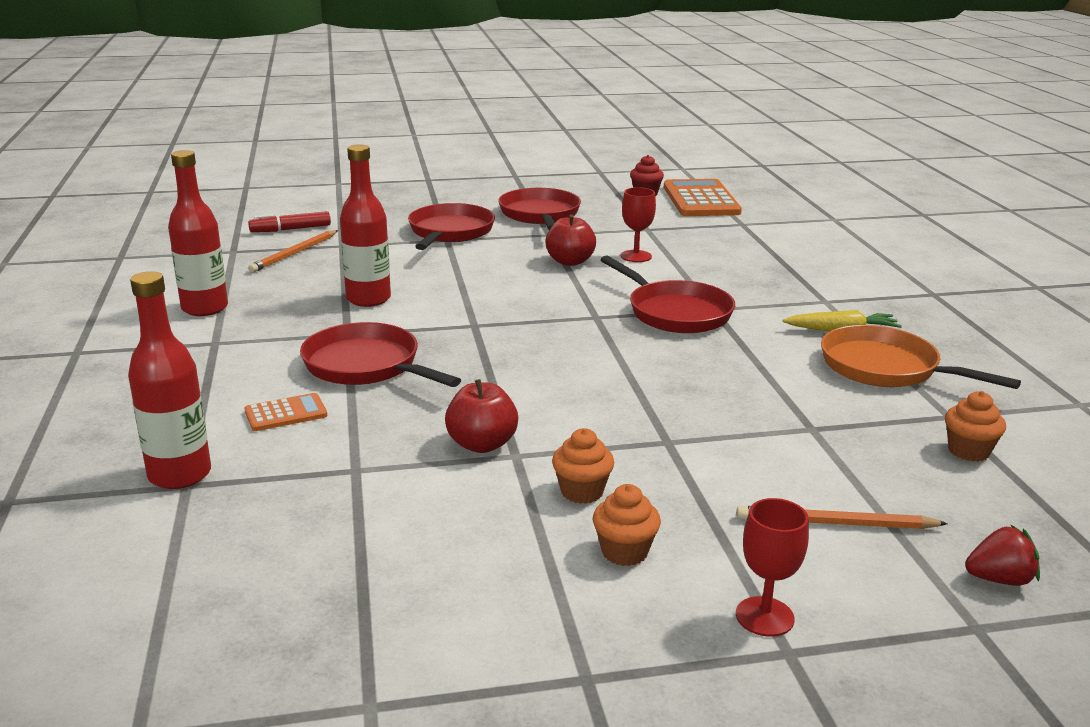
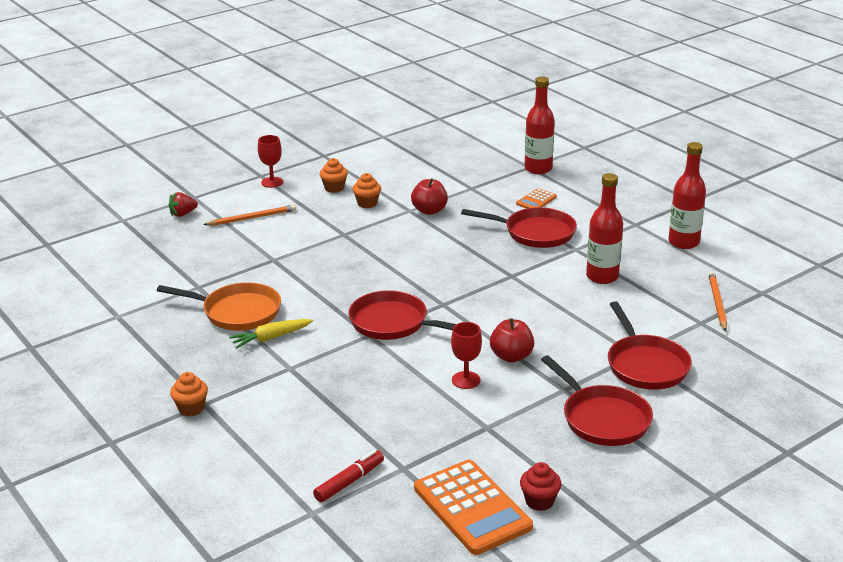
camera: 155 degrees right, 5 degrees up
red marker [248,211,331,232] -> red marker moved to [313,450,384,502]
orange cupcake [945,391,1006,462] -> orange cupcake moved to [170,372,208,416]

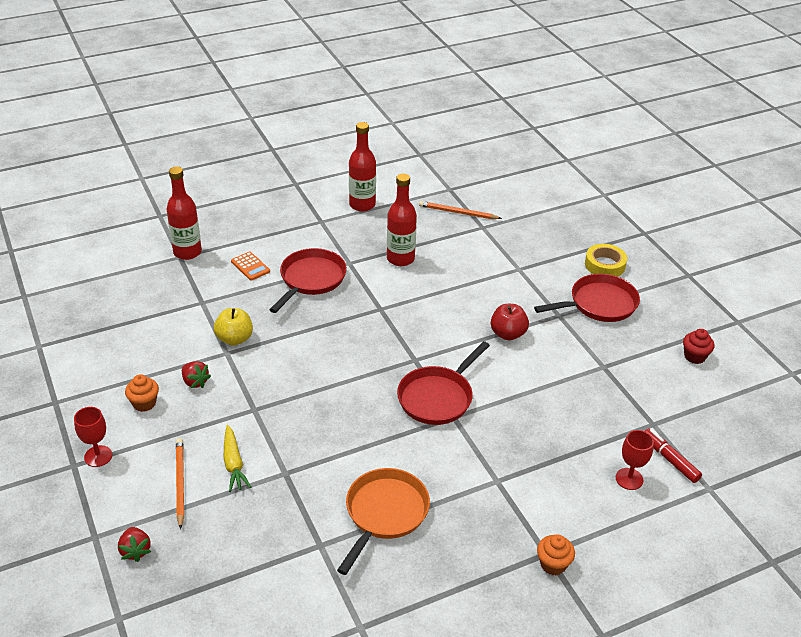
camera: 80 degrees left, 10 degrees up
yellow carrot [229,319,313,348] -> yellow carrot moved to [224,425,251,492]
orange cupcake [353,173,381,208] -> red strawberry [182,361,211,388]
red apple [411,178,448,215] -> yellow apple [214,308,253,346]
orange calculator [414,460,533,555] -> none
red goblet [451,322,482,389] -> red goblet moved to [616,430,654,490]
red pan [608,301,692,389] -> none
none -> yellow tape [585,244,627,277]

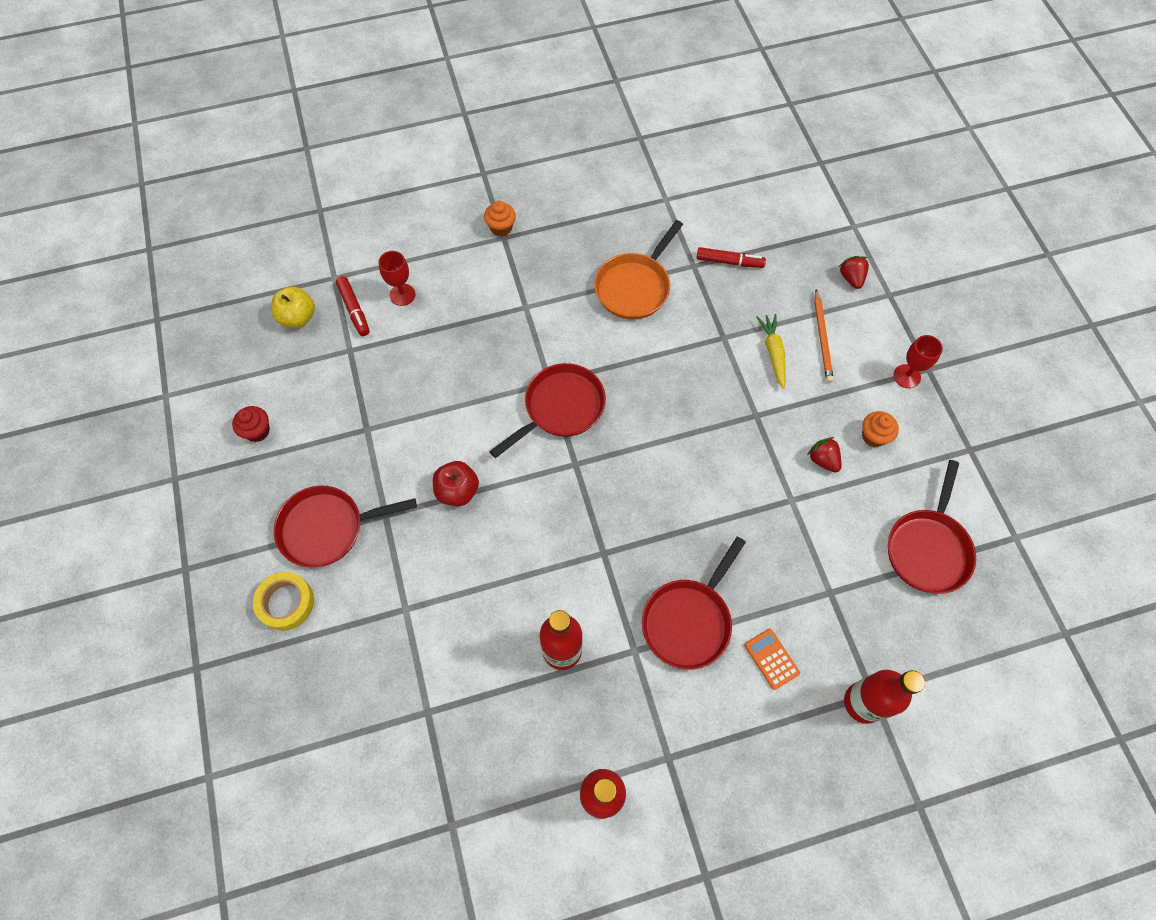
camera: 170 degrees left, 25 degrees up
yellow apple [214,308,253,346] -> yellow apple moved to [271,286,315,328]
orange pencil [419,201,502,219] -> none
none -> red marker [696,247,766,268]
none -> red pan [888,460,976,594]

